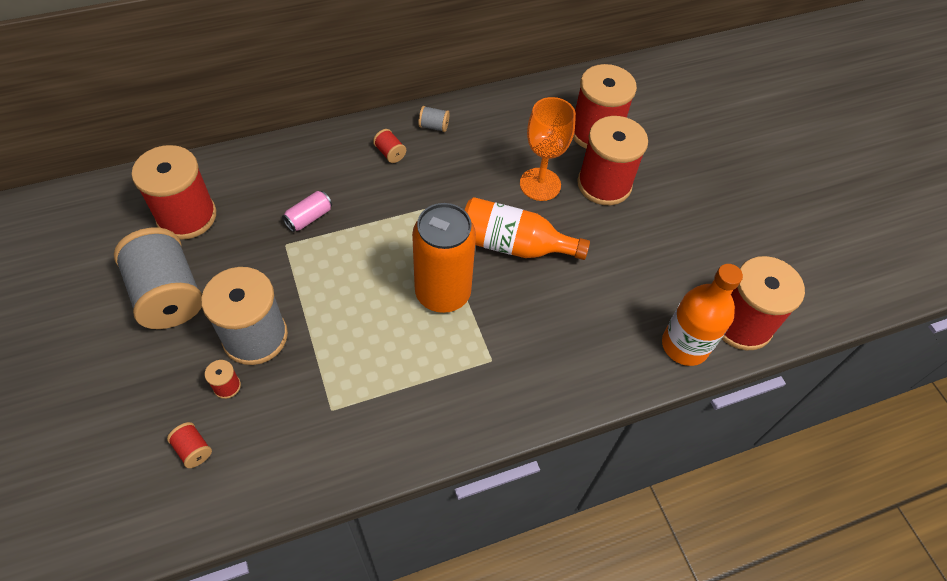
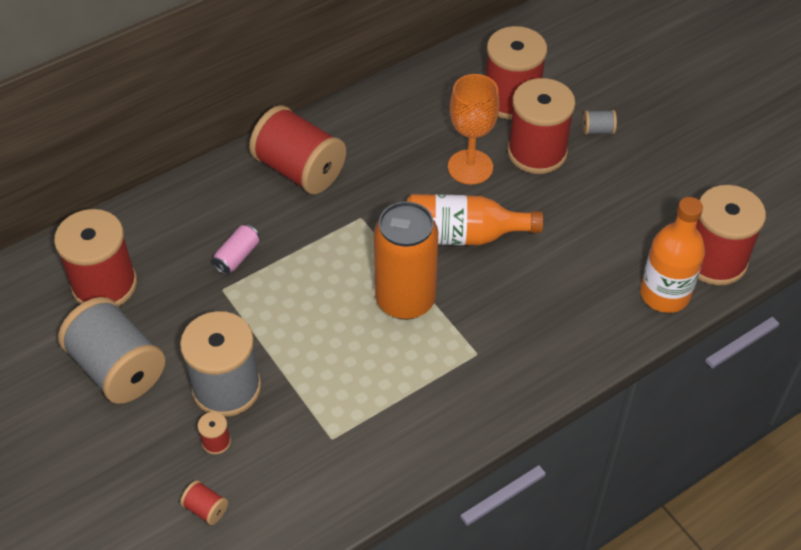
camera: 10 degrees left, 5 degrees down
red spool [373,129,406,163] -> red spool [249,105,346,194], size x2.48
grey spool [418,106,450,132] -> grey spool moved to [583,110,617,135]

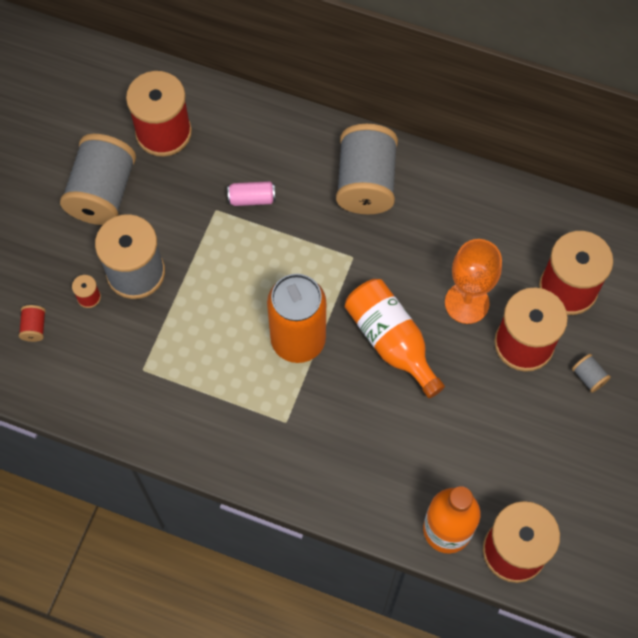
camera: 55 degrees right, 15 degrees up
red spool [249,105,346,194] -> grey spool [336,124,398,214]

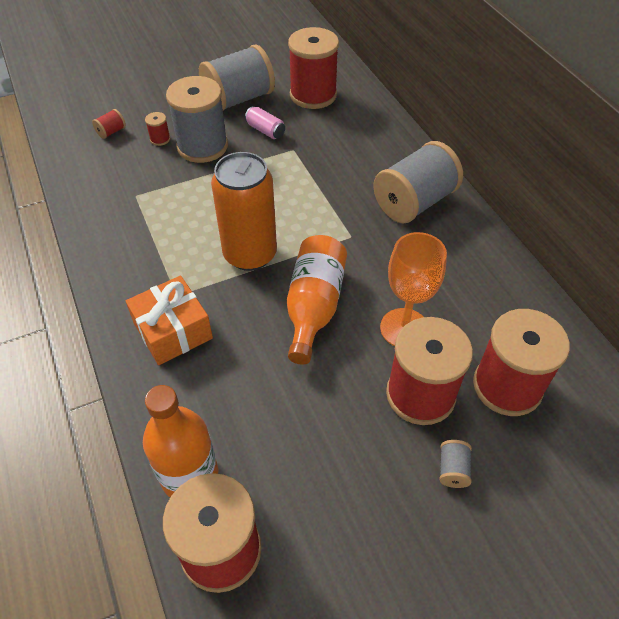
camera: 45 degrees right, 15 degrees down
pink can [228,181,275,206] -> pink can moved to [245,106,285,139]
none -> orange gift [126,275,213,365]

